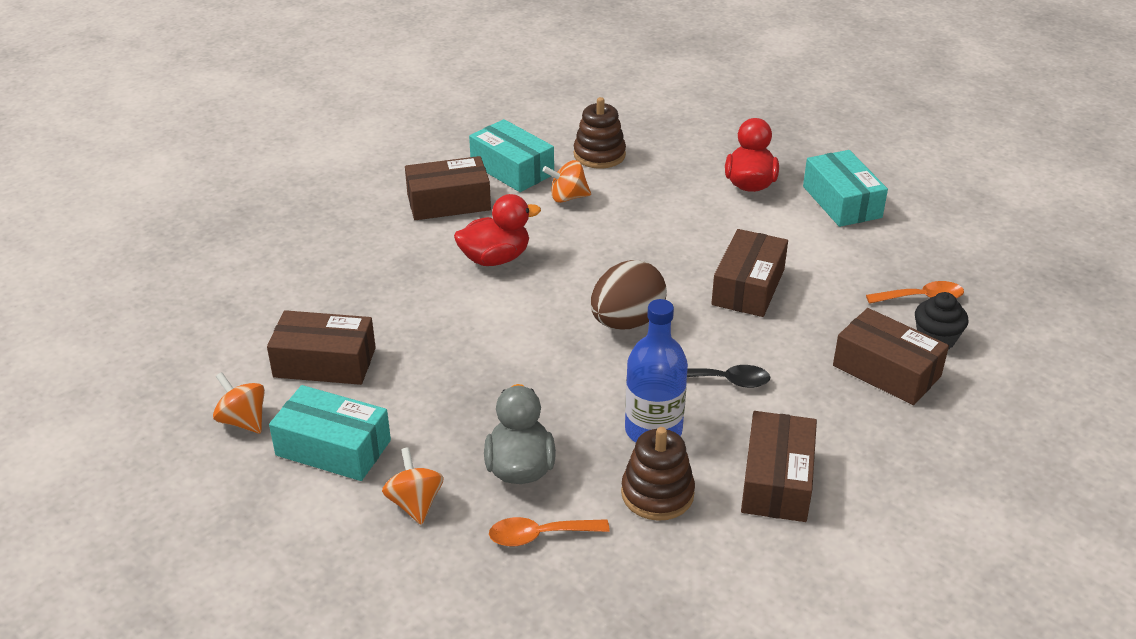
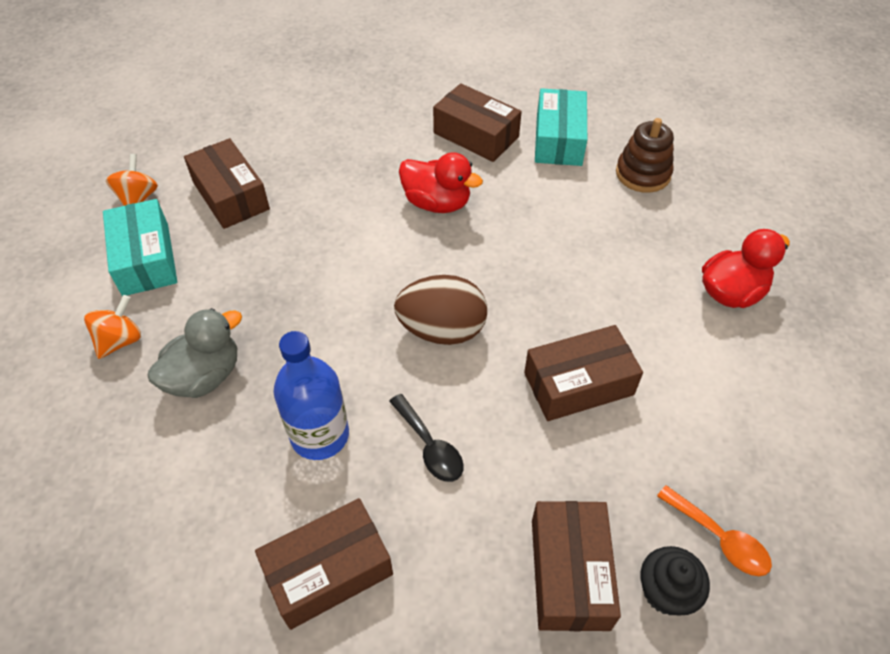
camera: 50 degrees right, 15 degrees up
orange spoon [489,517,610,546] -> none
orange spinning top [543,160,591,203] -> none
brown stacking toy [621,427,695,521] -> none
turquoise box [803,150,888,227] -> none

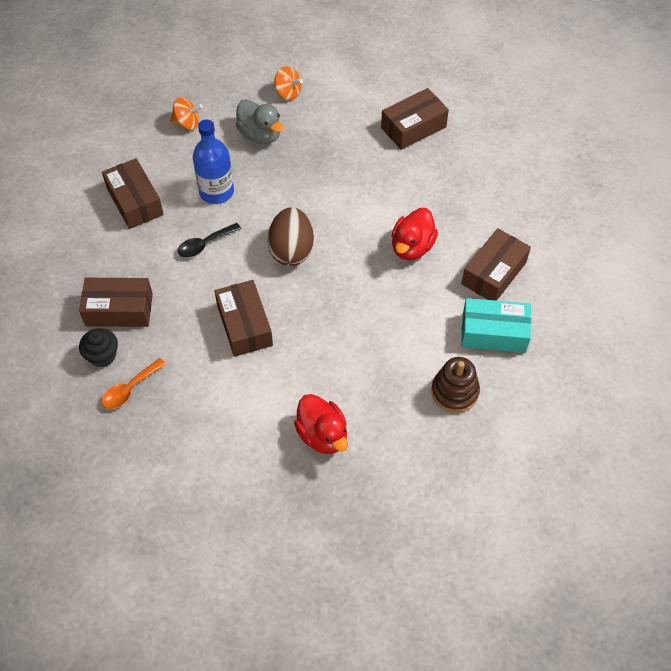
camera: 90 degrees right, 5 degrees up
turquoise box [103,199,177,296] -> none
orange spinning top [106,154,158,206] -> orange spinning top moved to [170,97,203,130]

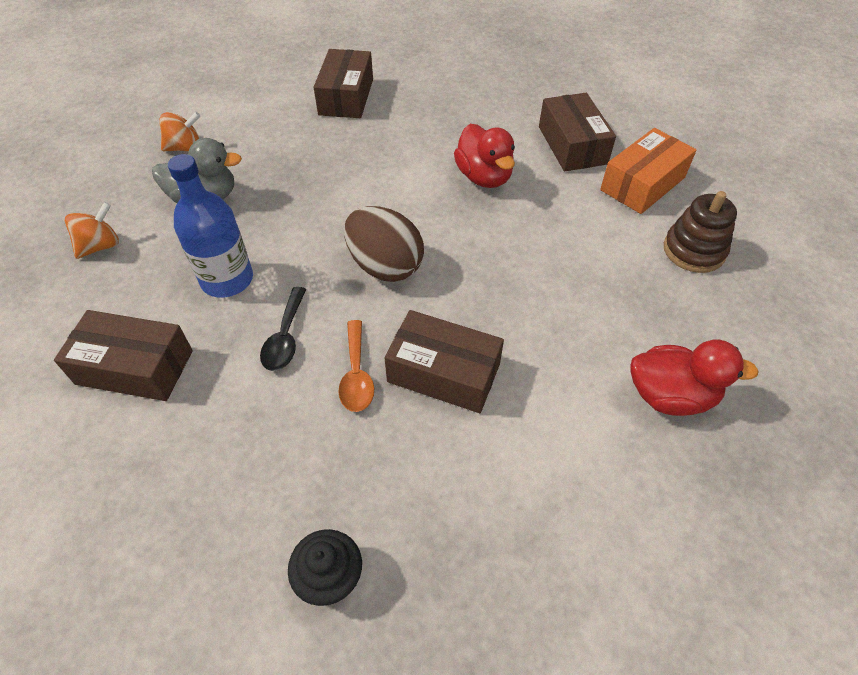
camera: 50 degrees left, 5 degrees down
brown box [79,278,153,327] -> none
orange spoon [102,358,166,409] -> orange spoon moved to [338,320,374,412]
turquoise box [461,298,531,353] -> orange box [600,128,697,214]

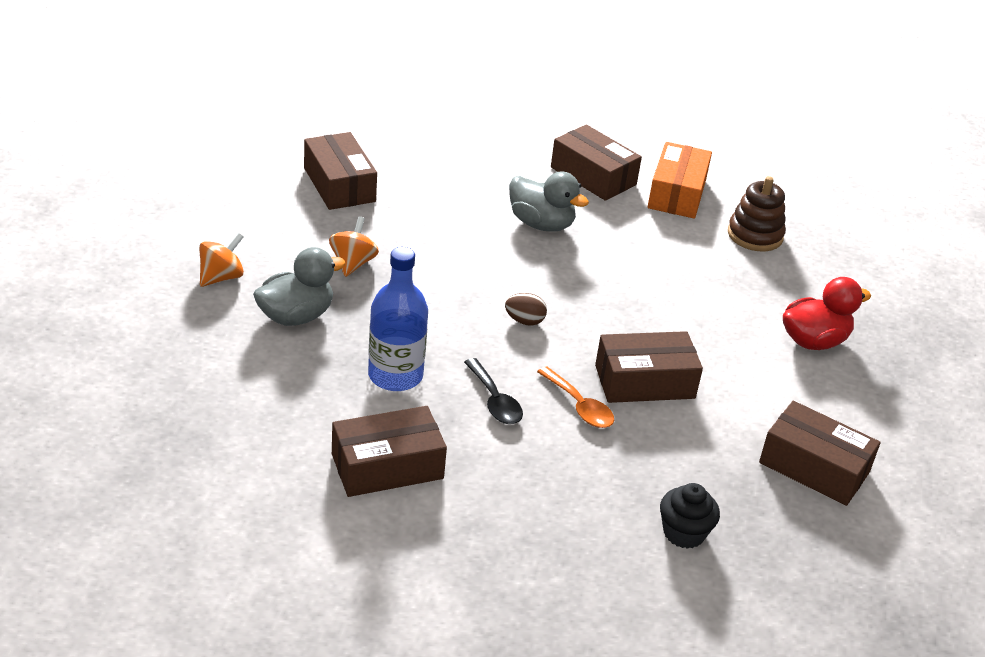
camera: 35 degrees left, 15 degrees down
orange spinning top [65,202,119,259] -> orange spinning top moved to [329,216,379,277]
brown egg [344,206,424,282] -> brown egg [505,293,547,325], size x0.49
red duck [454,124,515,188] -> grey duck [509,172,589,232]
none -> brown box [759,401,880,506]

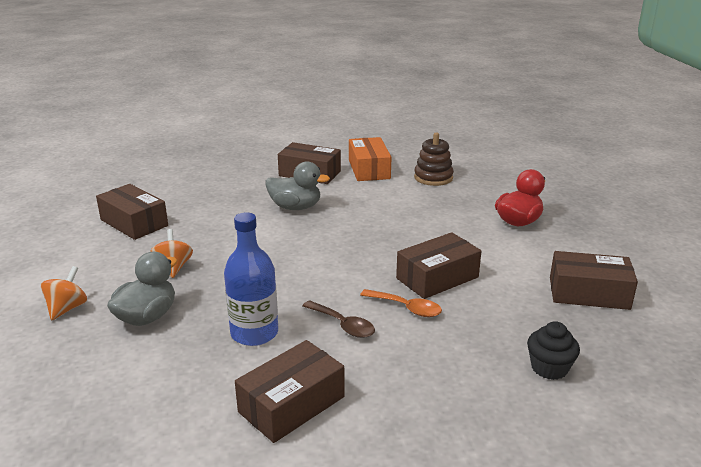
camera: 20 degrees left, 10 degrees down
black spoon [464,358,523,424] -> brown spoon [302,300,375,338]
brown egg [505,293,547,325] -> none

